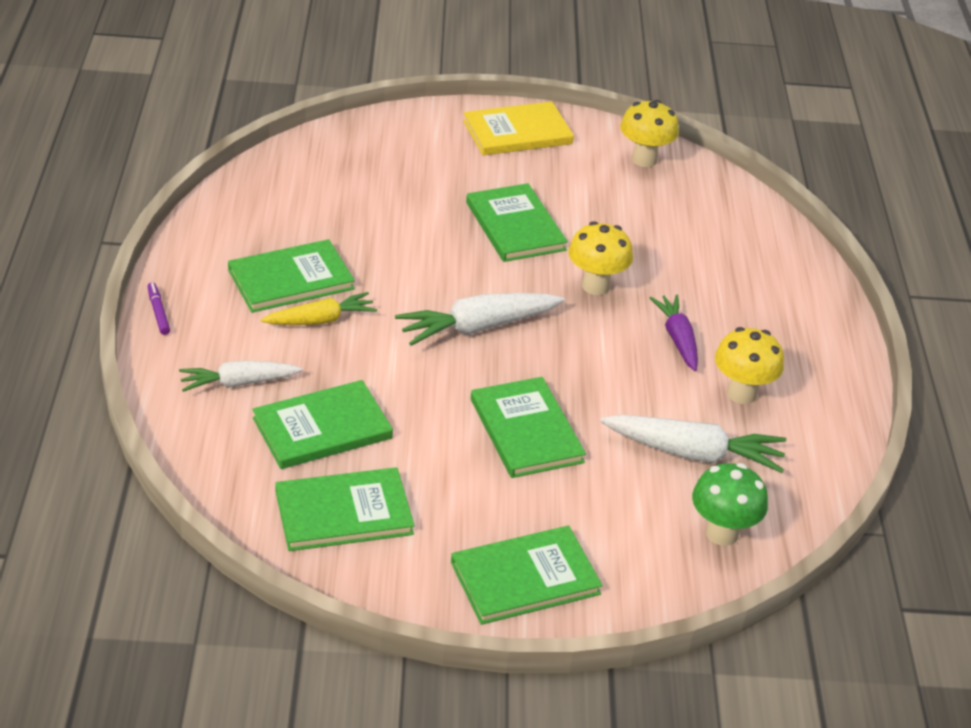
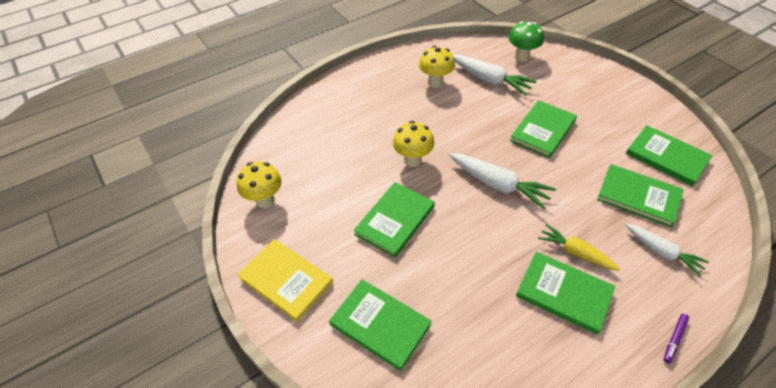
camera: 120 degrees left, 10 degrees up
green book [451,526,603,625] -> green book moved to [329,279,432,371]
white carrot [600,415,786,473] -> white carrot turned 150 degrees clockwise [453,54,537,96]
purple carrot [650,294,698,371] -> none

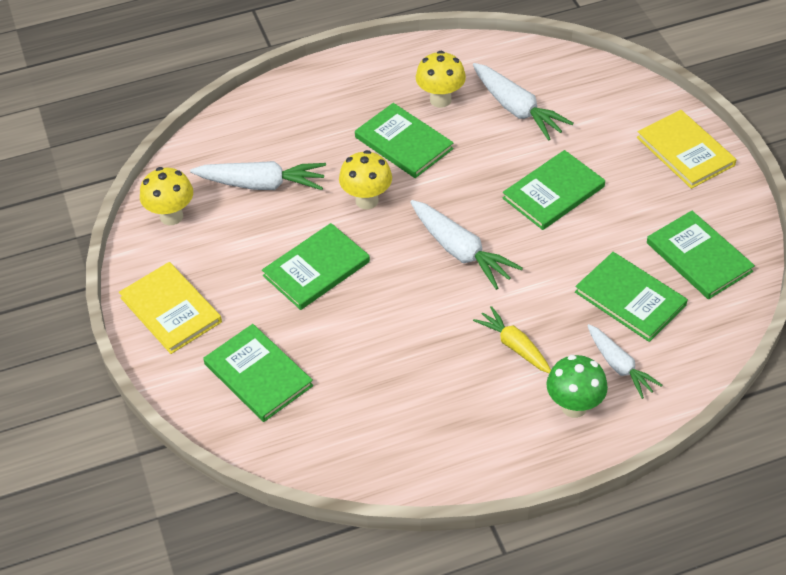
camera: 15 degrees right, 0 degrees up
green mushroom [509,21,544,62] -> green mushroom moved to [546,355,608,418]
green book [516,252,615,334] -> green book moved to [355,103,454,178]
purple marker [663,314,689,363] -> none
none -> white carrot [190,161,326,190]
none -> yellow book [637,110,737,189]

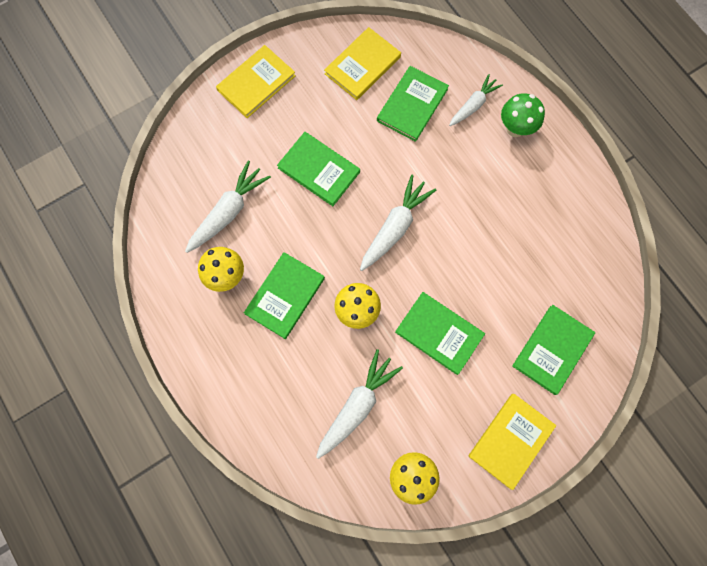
camera: 105 degrees left, 25 degrees up
white carrot [190,161,326,190] -> white carrot turned 45 degrees clockwise [316,349,403,459]
yellow carrot [473,306,551,374] -> none
green book [647,211,755,299] -> yellow book [324,27,401,100]

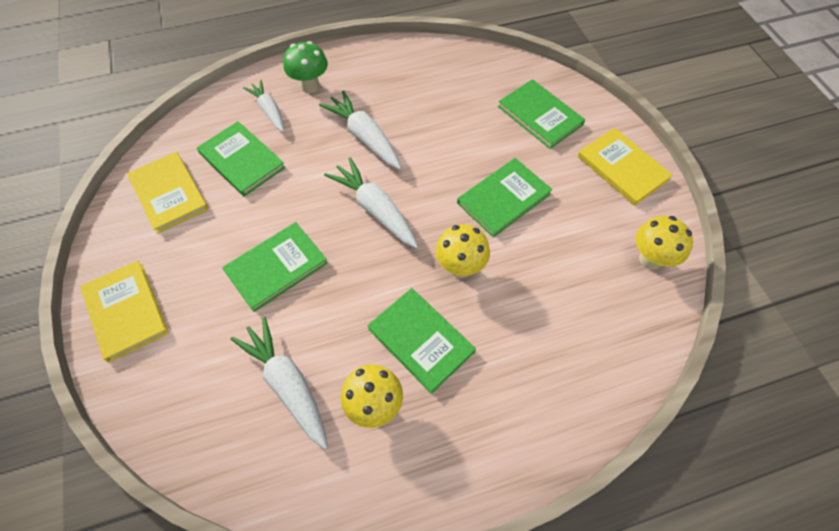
camera: 75 degrees left, 15 degrees down
white carrot [316,349,403,459] -> white carrot moved to [319,90,402,170]

